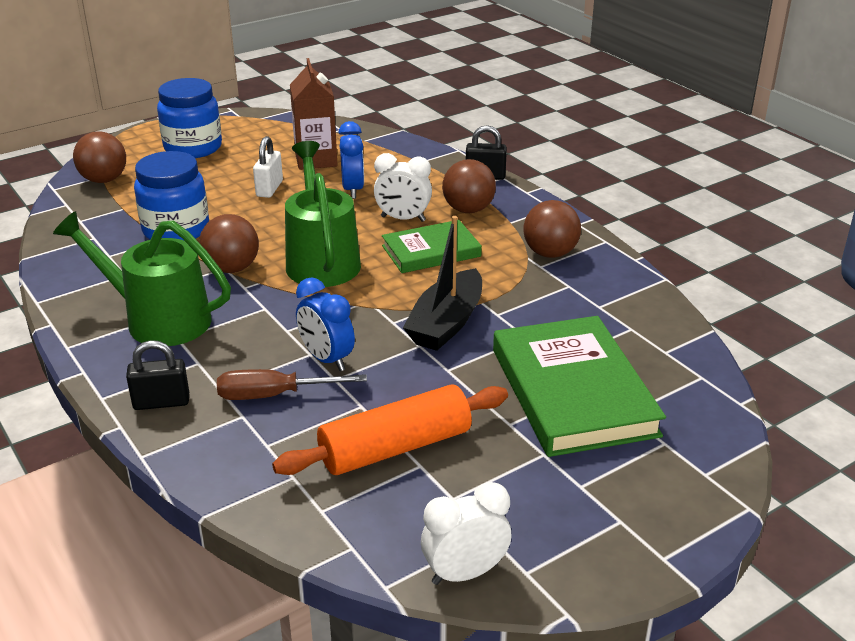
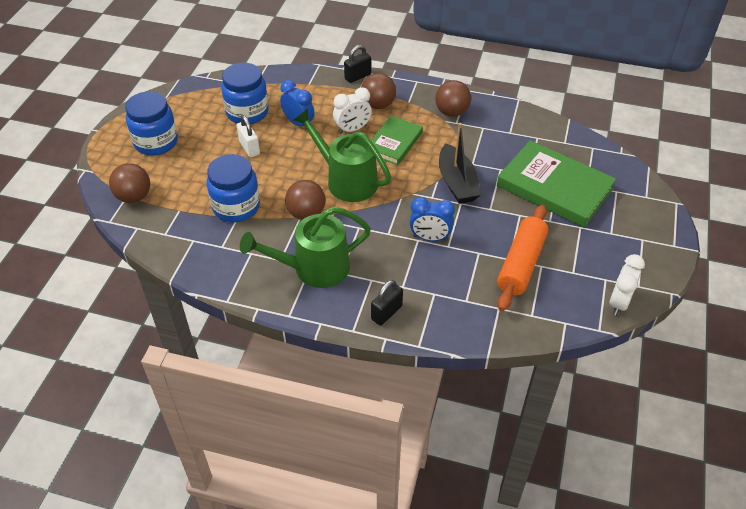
camera: 40 degrees left, 15 degrees up
brown screwdriver [217,369,367,400] -> none
brown carton [290,58,337,170] -> blue jar [221,63,269,124]

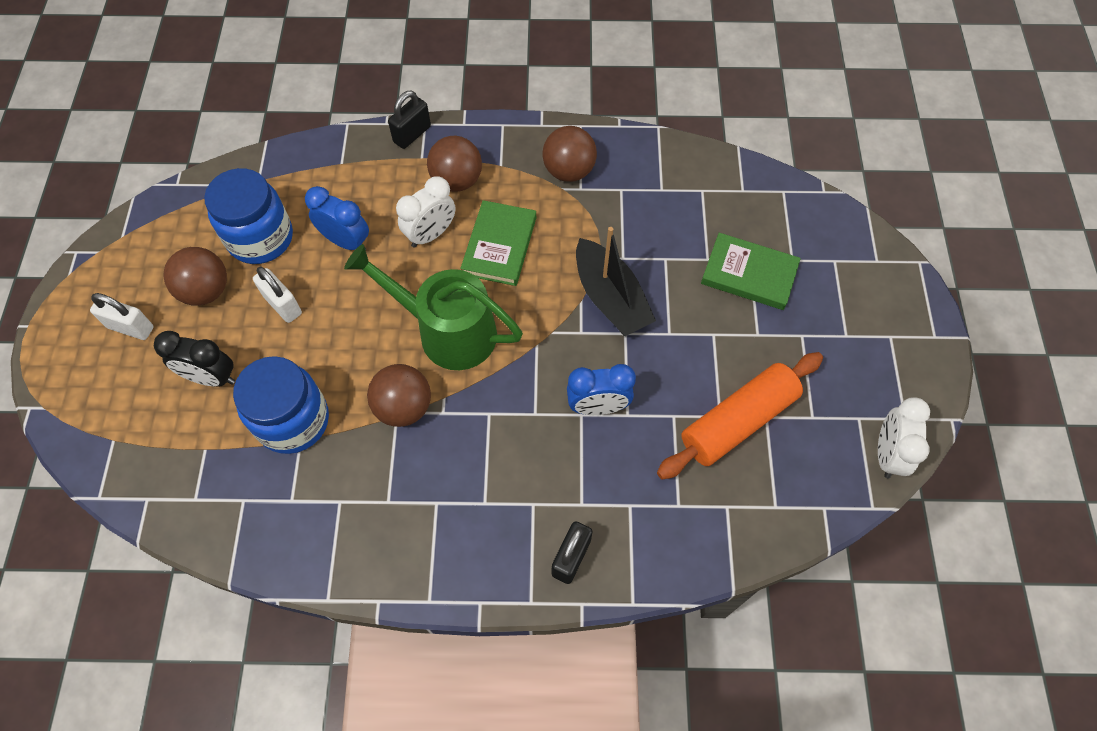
camera: 15 degrees left, 15 degrees up
brown ball [109,163,150,203] -> brown ball moved to [164,247,227,306]
blue jar [125,91,178,155] -> white padlock [90,293,154,340]
green watering can [240,207,371,288] -> none
green book [497,140,616,227] -> green book [701,233,801,310], size x0.60
orange rolling pin [497,205,548,311] -> orange rolling pin turned 45 degrees clockwise [657,352,823,480]
none -> black clock [154,331,235,387]

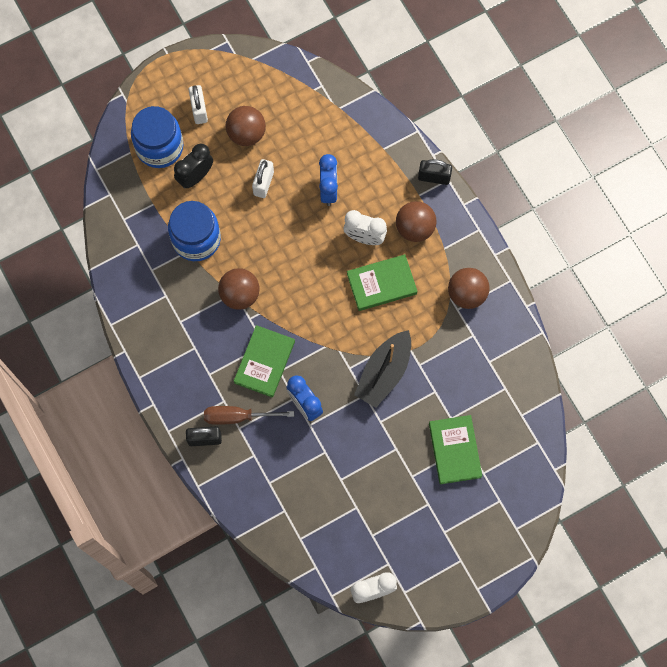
camera: 60 degrees right, 10 degrees up
black clock [154,331,235,387] -> black clock turned 60 degrees clockwise [174,144,213,189]
blue jar [204,168,293,264] -> blue jar moved to [131,106,183,168]
green watering can [344,244,523,370] -> none
orange rolling pin [657,352,823,480] -> none
none -> brown screwdriver [204,406,294,425]
none -> green book [234,325,295,398]

